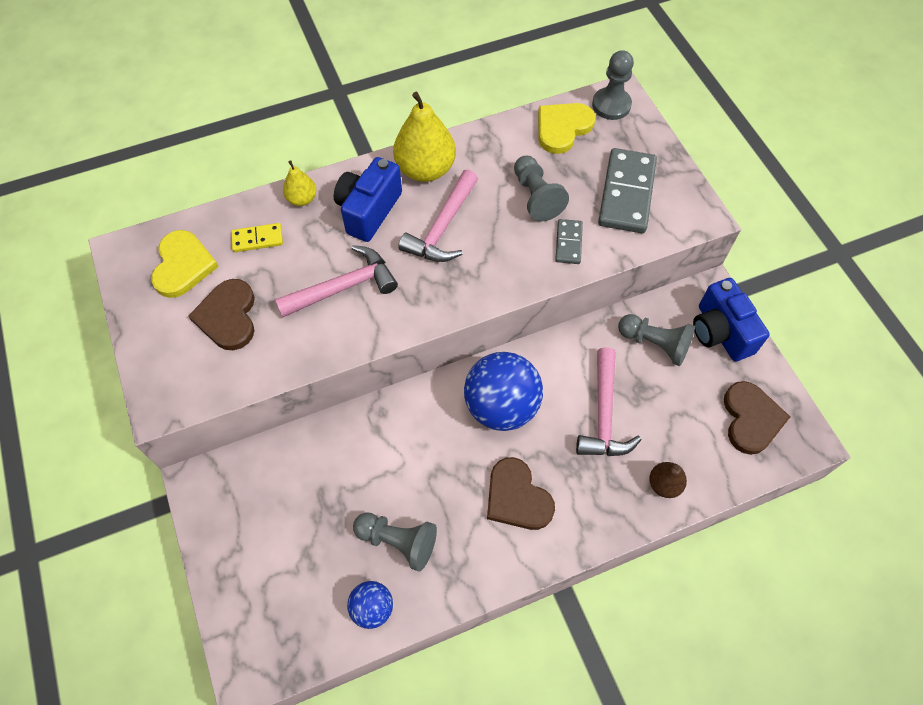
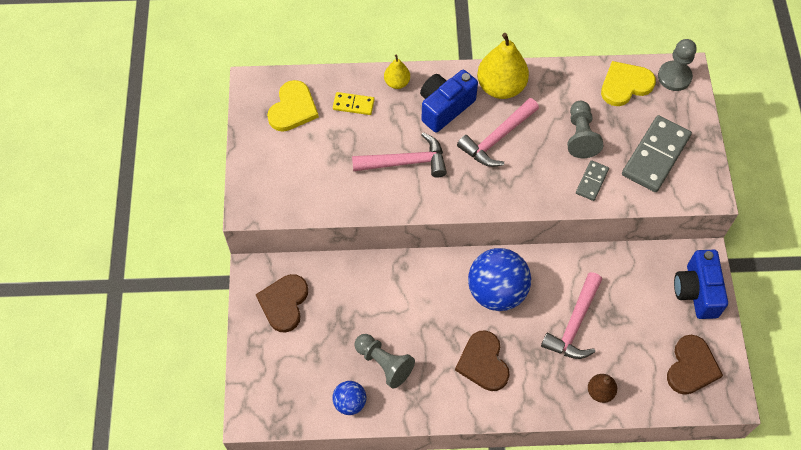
camera: 20 degrees right, 0 degrees up
brown heart [188,279,255,350] -> brown heart moved to [256,274,308,332]
grey pawn [618,314,695,366] -> none

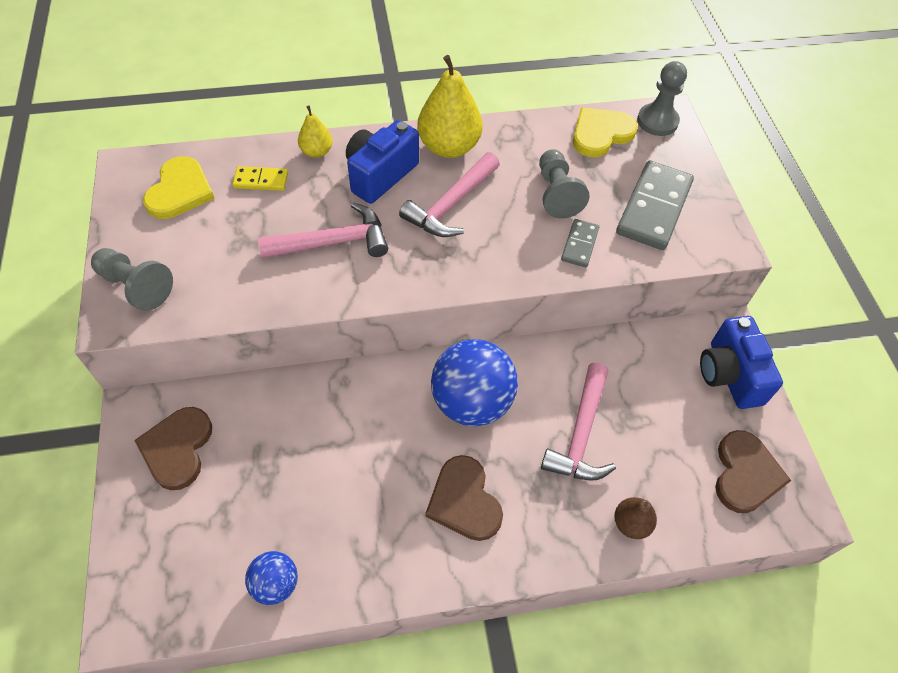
camera: 10 degrees left, 5 degrees down
grey pawn [354,334,415,389] -> grey pawn moved to [91,248,173,311]

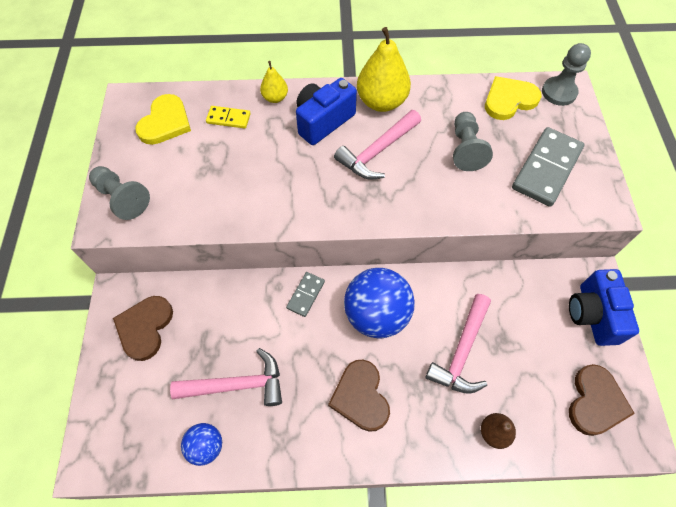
camera: 10 degrees right, 5 degrees up
pink hammer [258,202,388,259] -> pink hammer moved to [170,348,282,406]
grey domino [561,219,599,267] -> grey domino moved to [286,272,325,317]

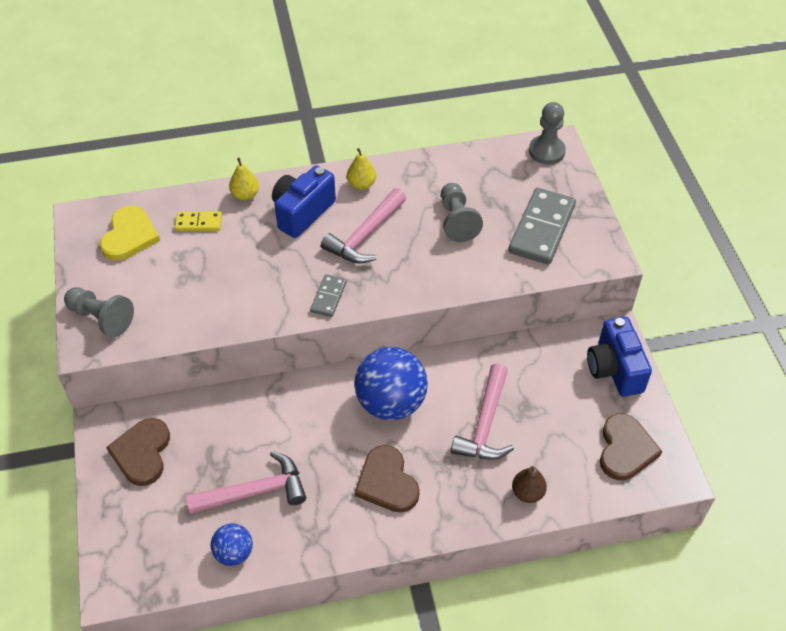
camera: 10 degrees left, 10 degrees down
grey domino [286,272,325,317] -> grey domino moved to [310,274,347,317]
yellow pear [357,27,411,112] -> yellow pear [347,148,376,190], size x0.52
yellow heart [485,76,542,120] -> none

